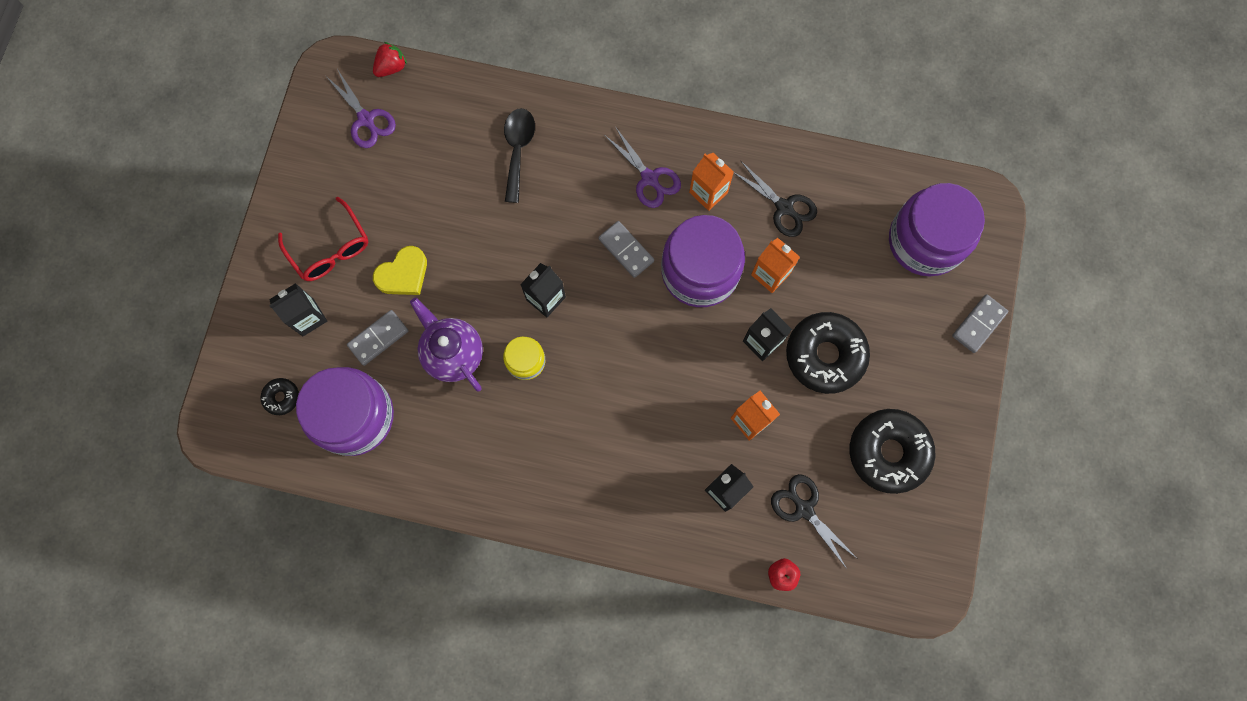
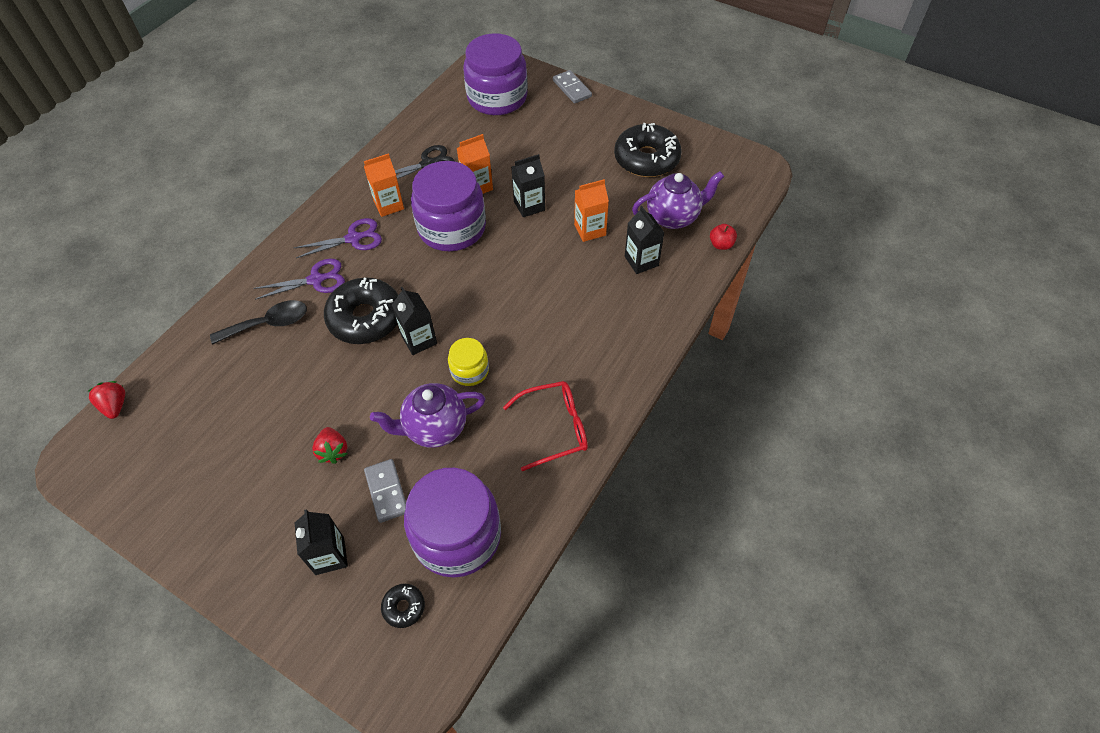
camera: 70 degrees left, 20 degrees down
red glasses [278,197,368,281] -> red glasses moved to [503,381,588,471]
purple scissors [327,69,396,148] -> purple scissors moved to [253,259,345,300]
yellow heart [373,246,427,295] -> red strawberry [312,427,348,464]
black spoon [504,108,535,203] -> black spoon turned 135 degrees clockwise [210,300,307,345]
grey domino [598,221,654,278] -> none
black scissors [771,474,858,569] -> purple teapot [632,171,724,229]
black donut [786,312,870,394] -> black donut moved to [324,278,398,344]

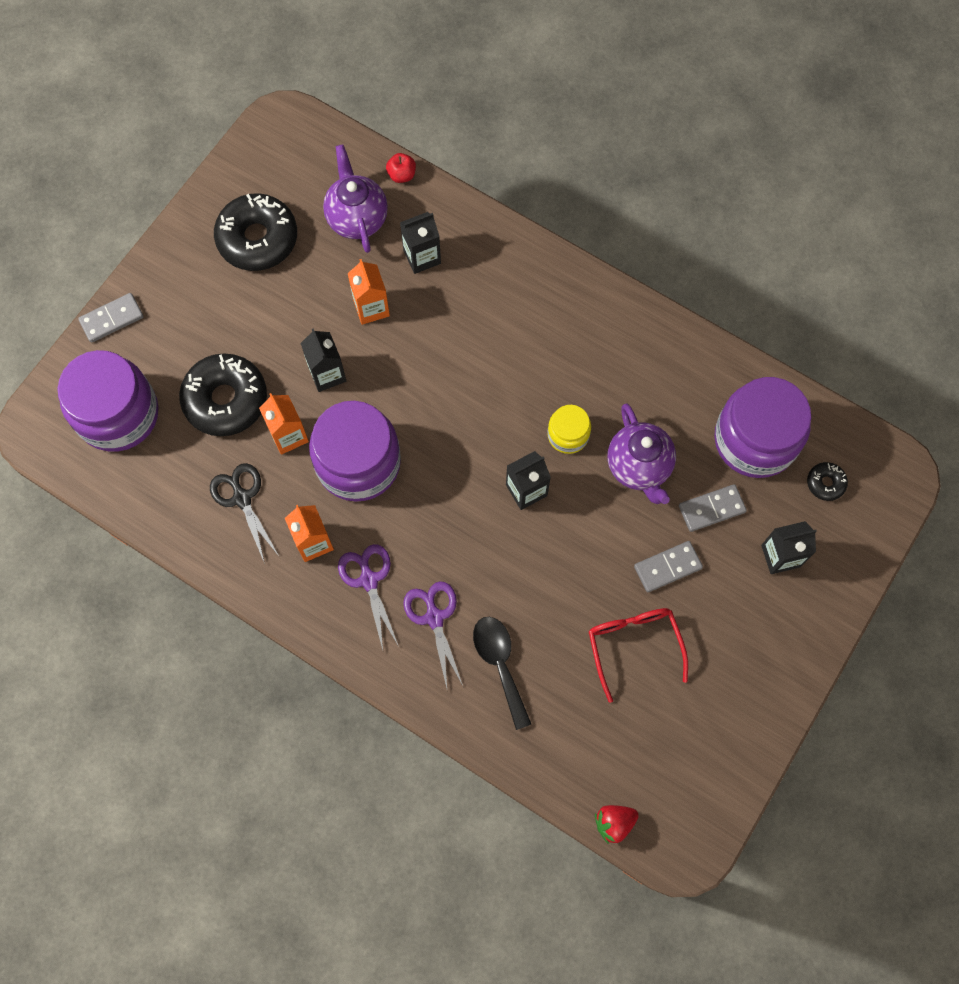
camera: 90 degrees left, 15 degrees up
red strawberry [312,427,348,464] -> grey domino [634,541,703,592]
black donut [324,278,398,344] -> black donut moved to [179,354,267,436]
red glasses [503,381,588,471] -> red glasses moved to [589,608,688,703]

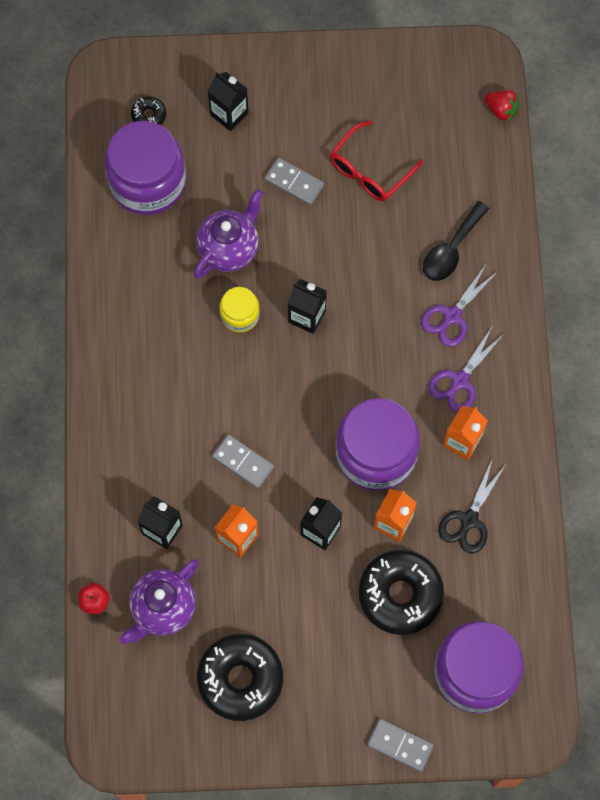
camera: 125 degrees left, 0 degrees up
grey domino [679,484,747,532] -> grey domino moved to [212,435,274,489]

